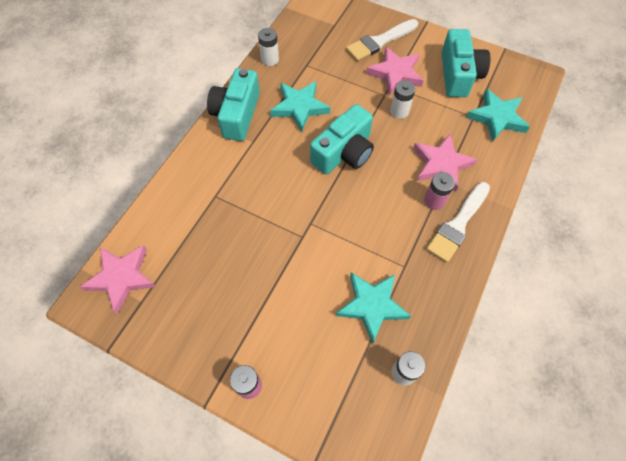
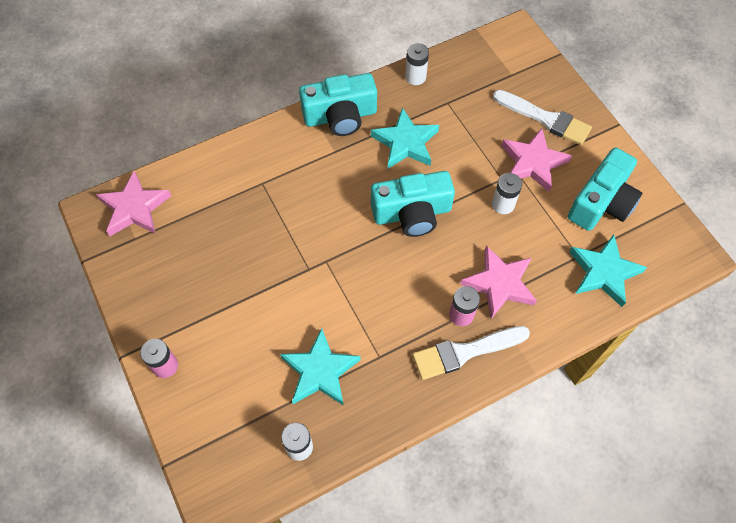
camera: 35 degrees right, 0 degrees up
turquoise camera [207,68,260,141] -> turquoise camera turned 150 degrees counterclockwise [299,73,377,136]
white brush [346,19,418,61] -> white brush turned 150 degrees counterclockwise [493,90,592,145]

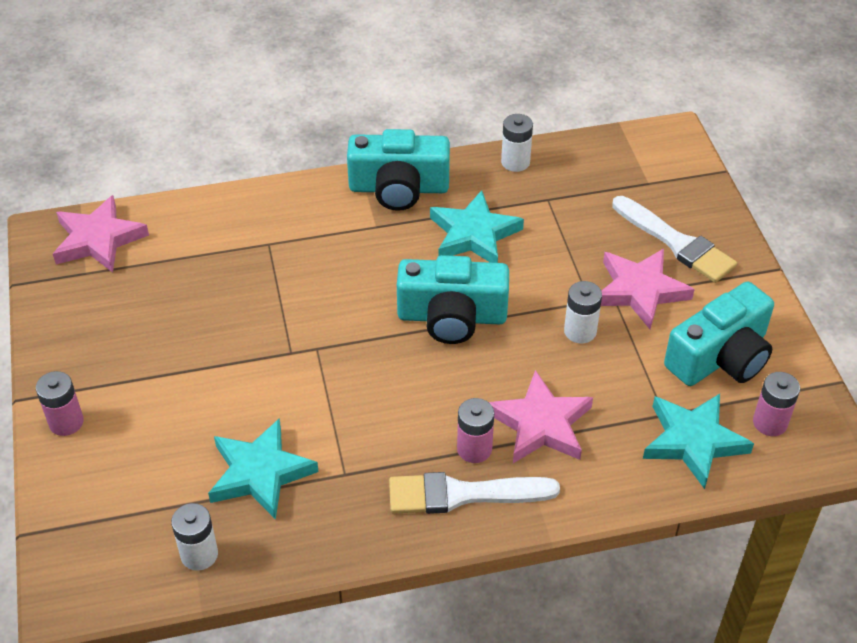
camera: 15 degrees right, 15 degrees down
none -> pink battery [753,372,800,436]

